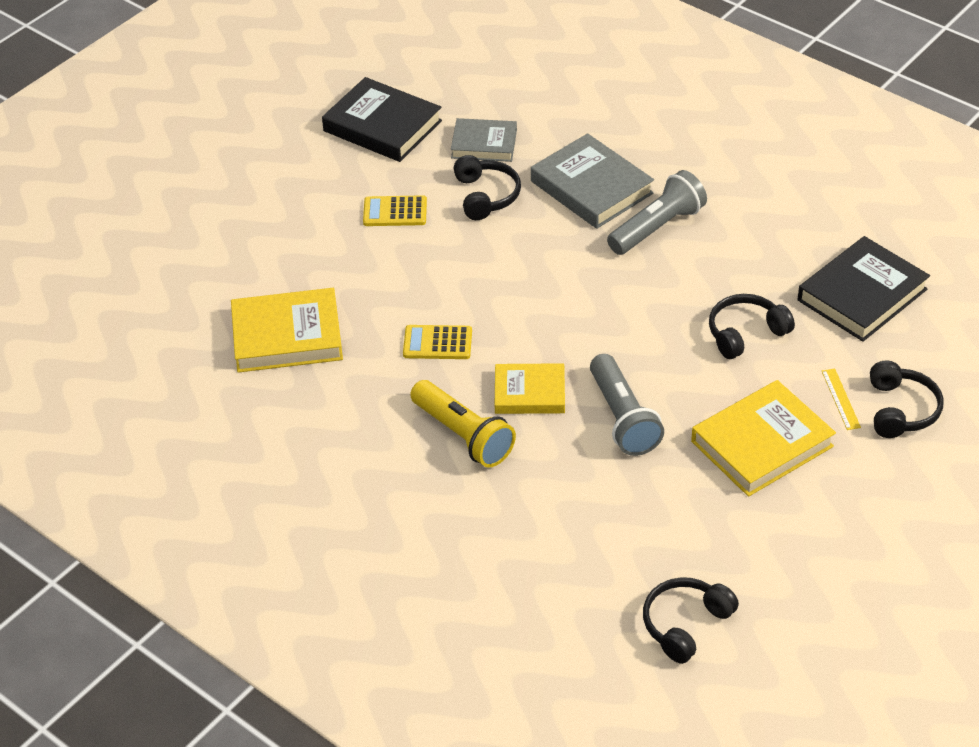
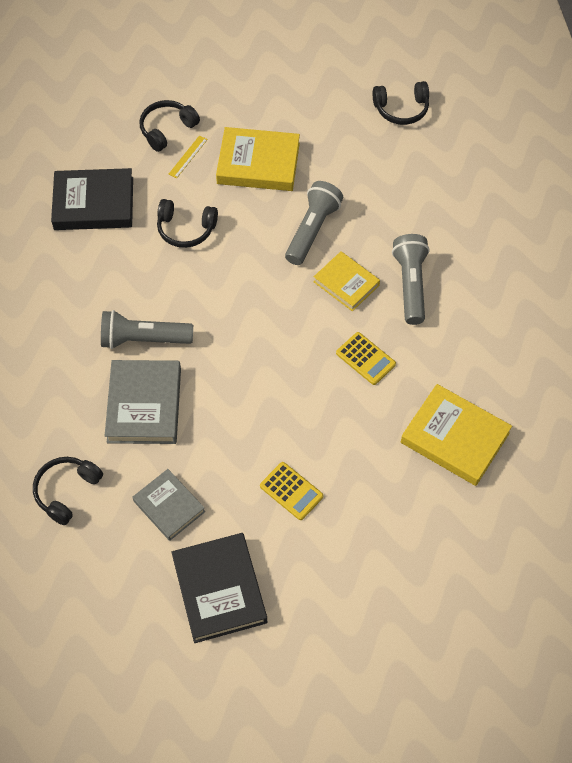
camera: 140 degrees left, 15 degrees up
yellow flashlight [410,380,516,468] -> grey flashlight [392,234,430,325]
black headphones [454,155,521,220] -> black headphones moved to [33,457,103,525]

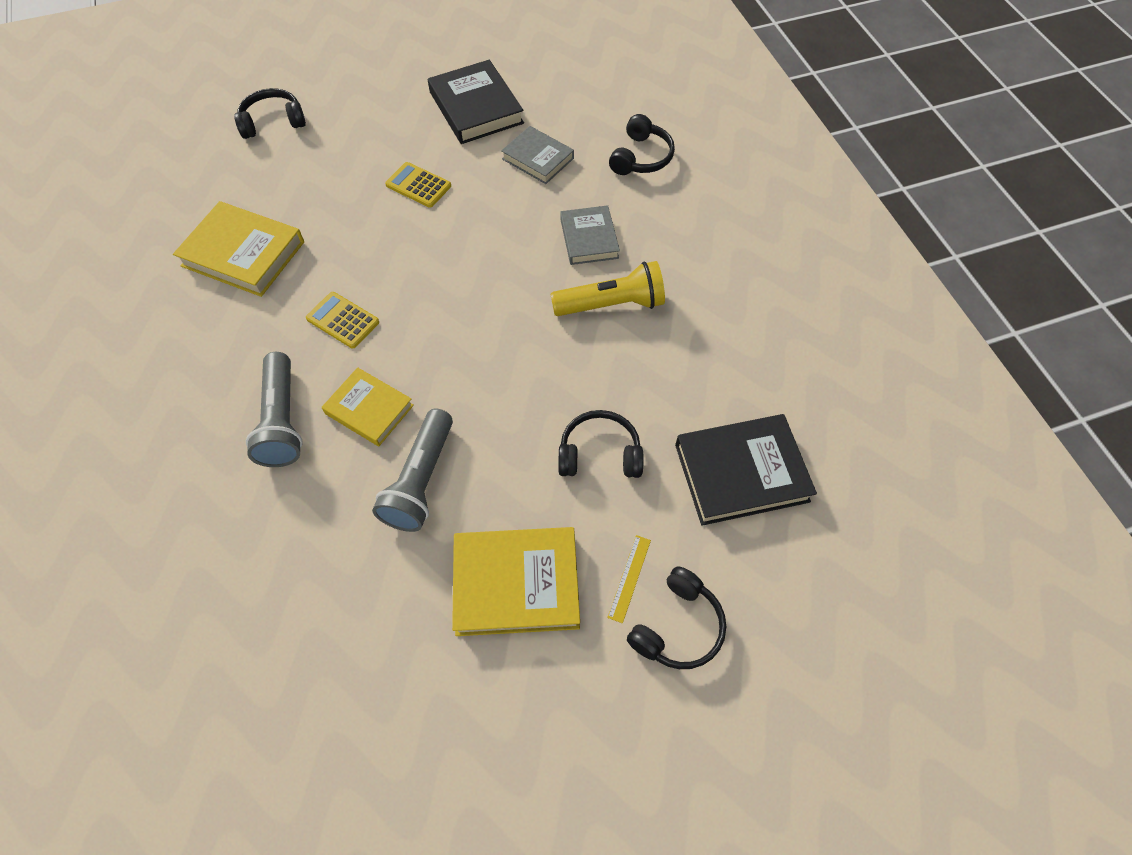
camera: 170 degrees right, 0 degrees up
grey flashlight [101,310,193,349] -> yellow flashlight [551,261,665,316]
grey book [105,360,181,444] -> grey book [560,205,620,265], size x0.64
black headphones [373,81,429,125] -> black headphones moved to [234,88,306,139]

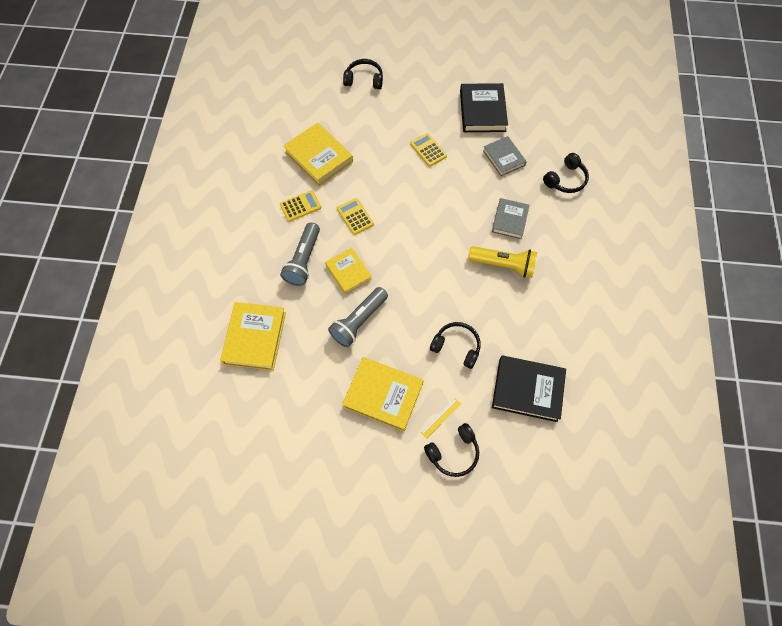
camera: 25 degrees right, 5 degrees up
none -> yellow book [220,302,286,371]
none -> yellow calculator [280,190,321,222]

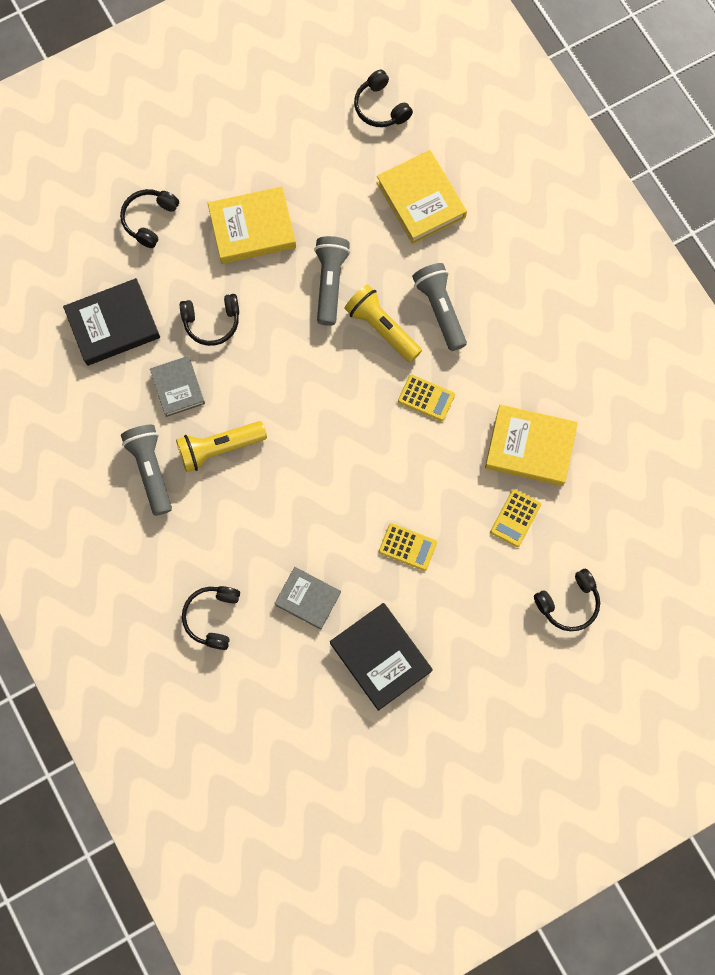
camera: 145 degrees right, 10 degrees up
yellow calculator [280,190,321,222] -> yellow calculator moved to [490,489,541,547]
yellow book [325,248,372,294] -> yellow flashlight [344,285,422,362]
yellow ruler [421,398,461,438] -> none
grey book [492,198,530,239] -> grey book moved to [150,356,205,417]
none -> grey flashlight [121,425,172,516]
none -> black headphones [354,70,413,127]

